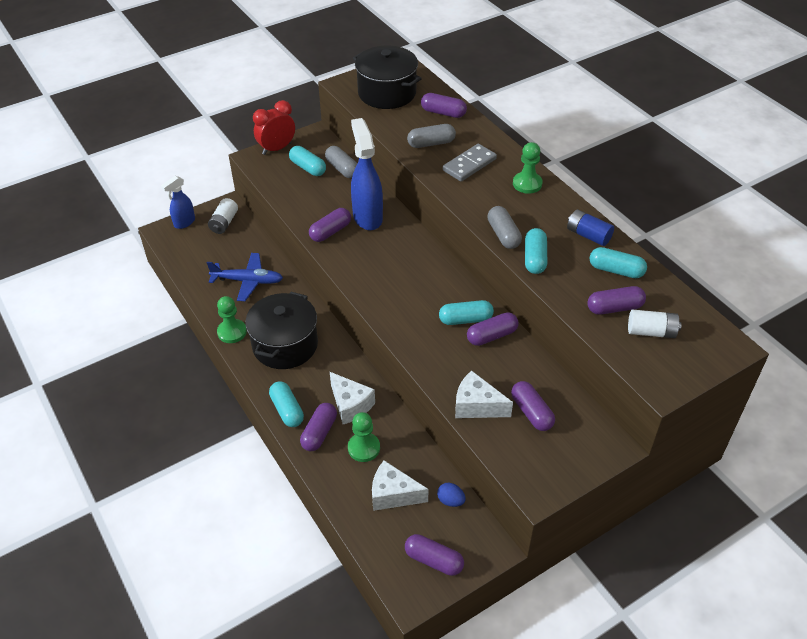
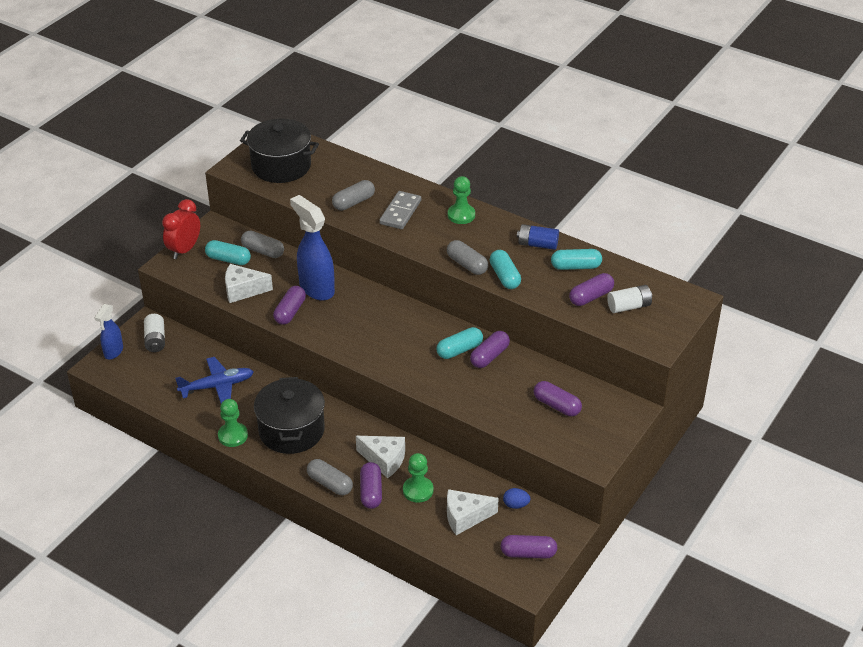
camera: 25 degrees left, 5 degrees down
turquoise capsule [269,382,304,427] -> grey capsule [307,459,353,495]
purple capsule [421,93,467,118] -> none
white cheese [455,370,513,418] -> white cheese moved to [225,264,273,303]

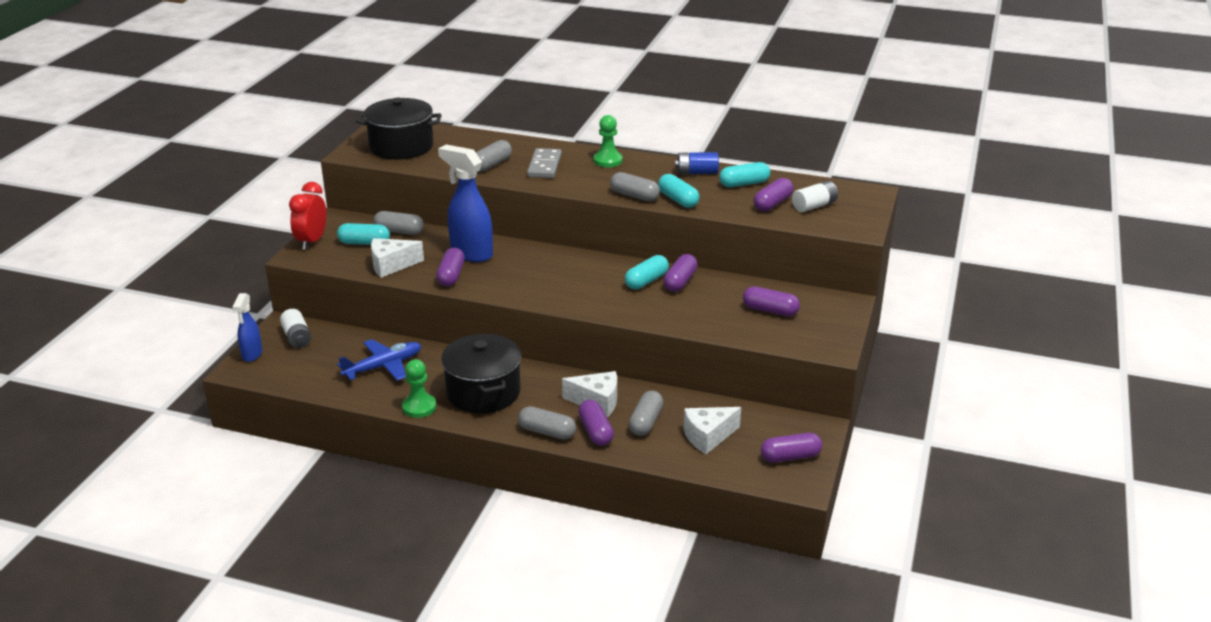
camera: 15 degrees left, 10 degrees down
green pawn [403,453,434,503] -> grey capsule [629,390,663,436]
blue egg [503,488,531,509] -> none

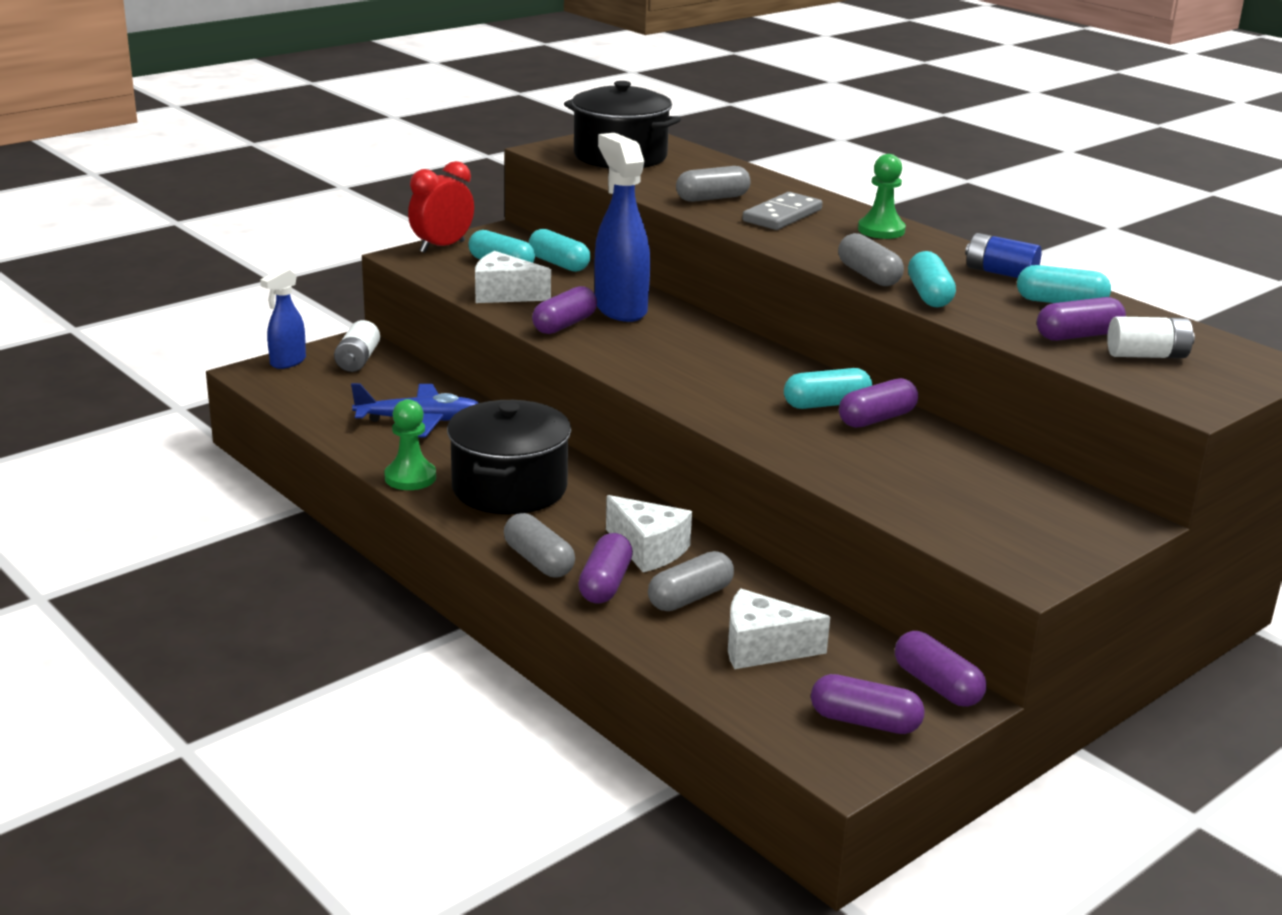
camera: 30 degrees right, 5 degrees down
grey capsule [373,211,424,235] -> turquoise capsule [529,229,590,272]
purple capsule [743,286,800,316] -> purple capsule moved to [895,631,987,707]

